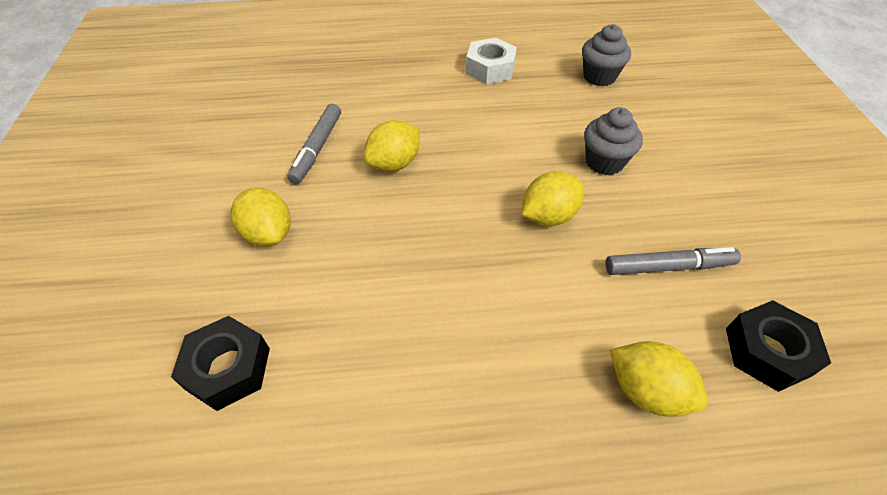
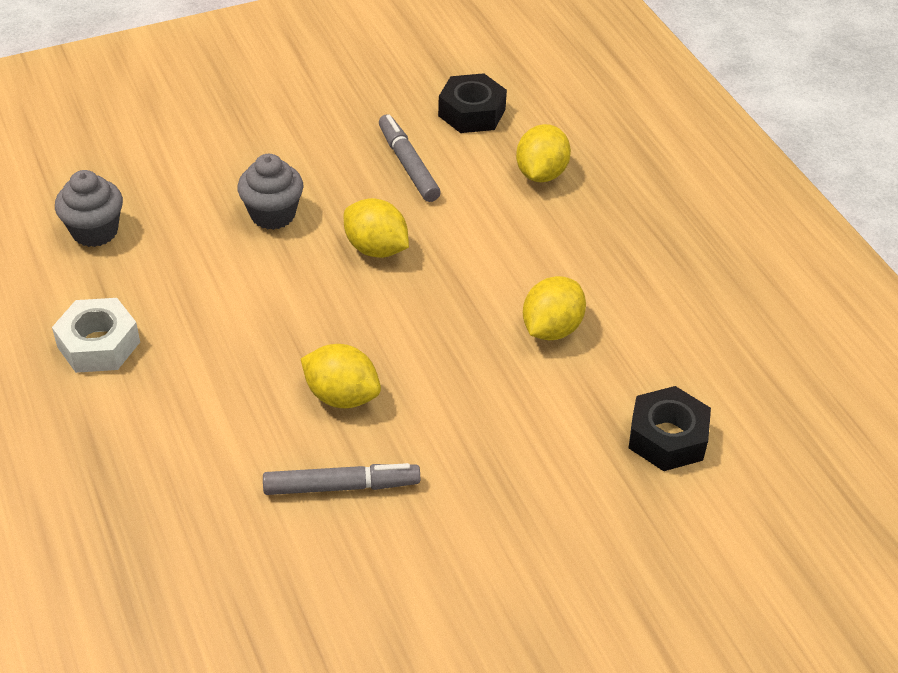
camera: 110 degrees left, 5 degrees down
yellow lemon [231,188,291,246] -> yellow lemon moved to [523,276,586,340]

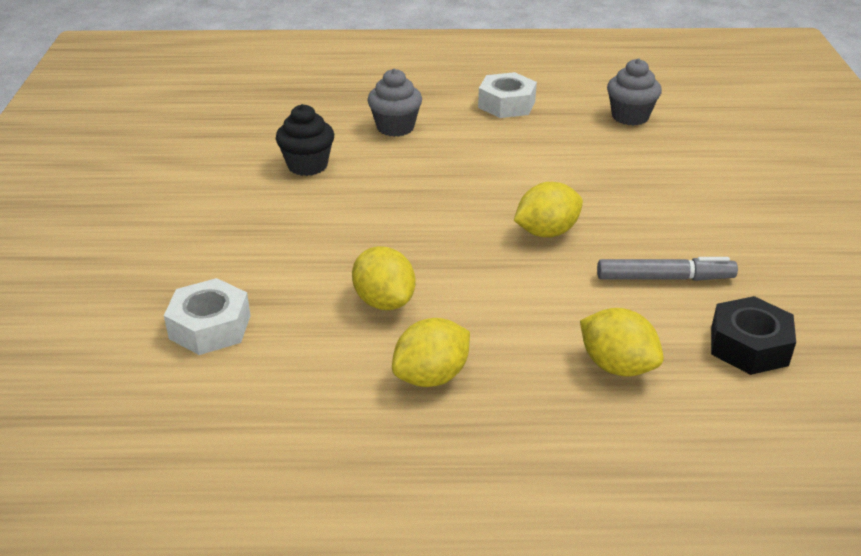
camera: 115 degrees right, 10 degrees down
grey cupcake [237,154,303,230] -> grey cupcake moved to [367,69,422,137]
grey marker [263,463,420,495] -> black cupcake [276,104,334,176]
yellow lemon [301,344,381,408] -> yellow lemon moved to [392,318,470,387]
black nut [628,386,711,471] -> white nut [164,278,251,355]

